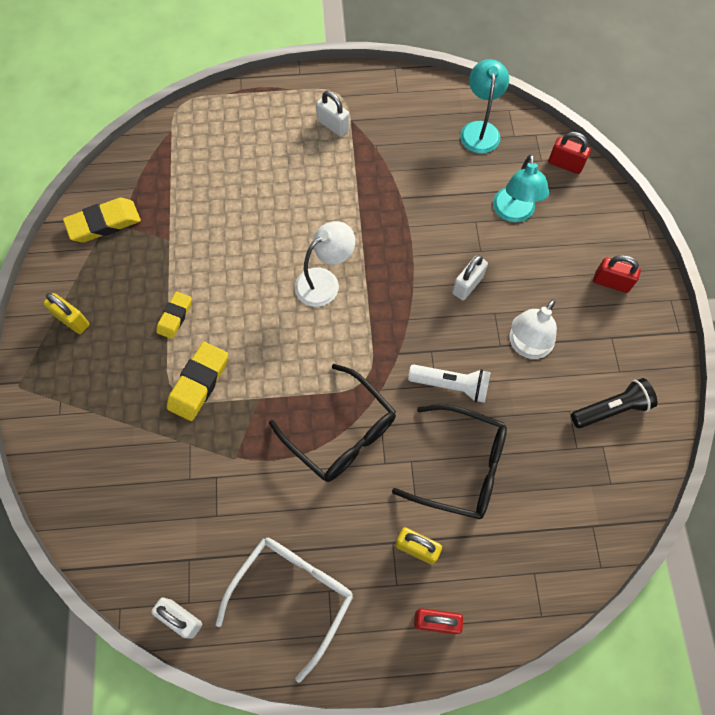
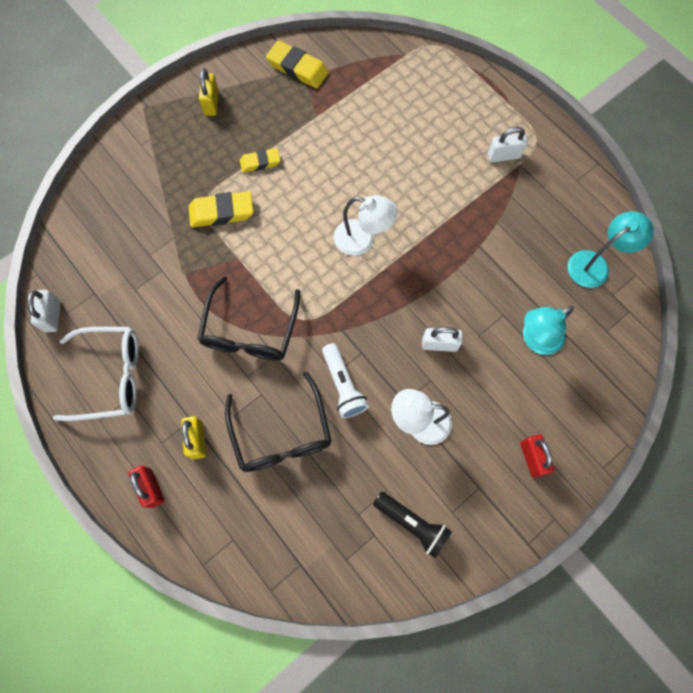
camera: 55 degrees right, 5 degrees up
white padlock [316,91,349,137] -> white padlock turned 75 degrees clockwise [488,127,528,163]
red padlock [548,132,591,174] -> none

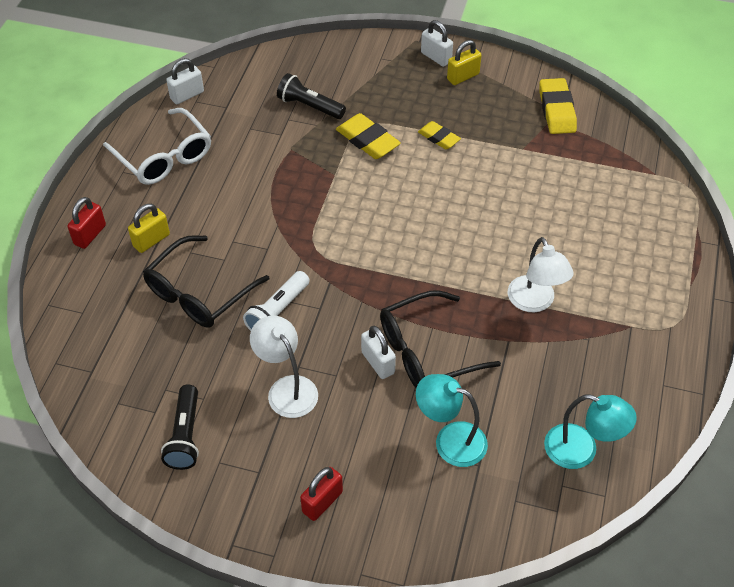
camera: 55 degrees right, 20 degrees down
black glasses [197,276,300,360] -> black glasses moved to [380,290,501,388]
white lamp [334,195,398,256] -> white lamp moved to [508,237,574,312]
white padlock [488,127,528,163] -> white padlock moved to [421,20,453,67]
none -> black flashlight [277,73,346,119]

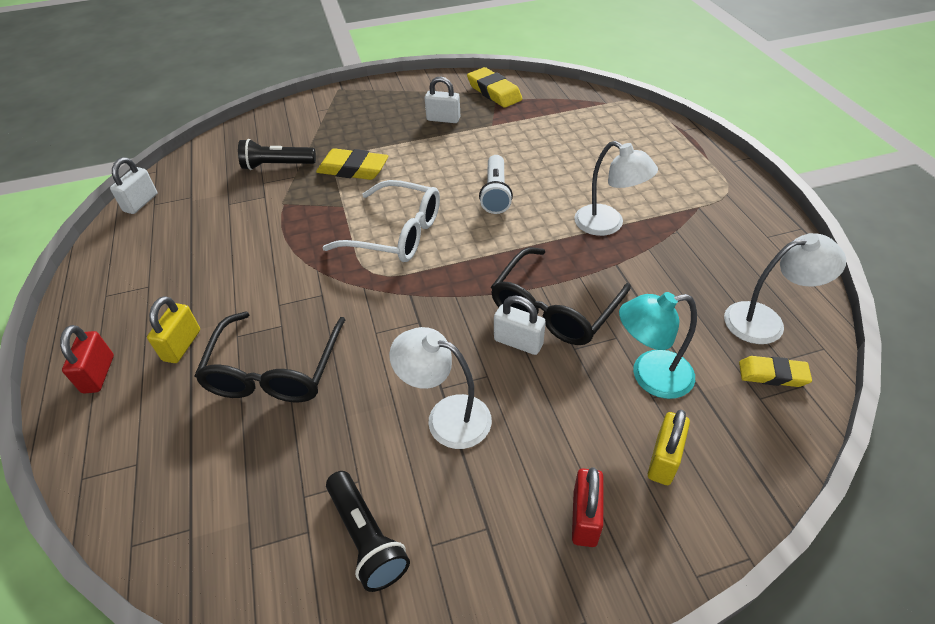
camera: 30 degrees left, 5 degrees down
white glasses [103,108,211,185] -> white glasses moved to [322,180,440,262]
white flashlight [243,271,310,331] -> white flashlight moved to [479,155,513,214]
yellow eraser [418,121,461,149] -> yellow eraser moved to [739,356,812,387]
white padlock [421,20,453,67] -> white padlock moved to [425,76,460,123]
yellow padlock [447,40,482,85] -> yellow padlock moved to [648,410,690,485]
turquoise lamp [544,394,637,469] -> white lamp [724,233,846,344]

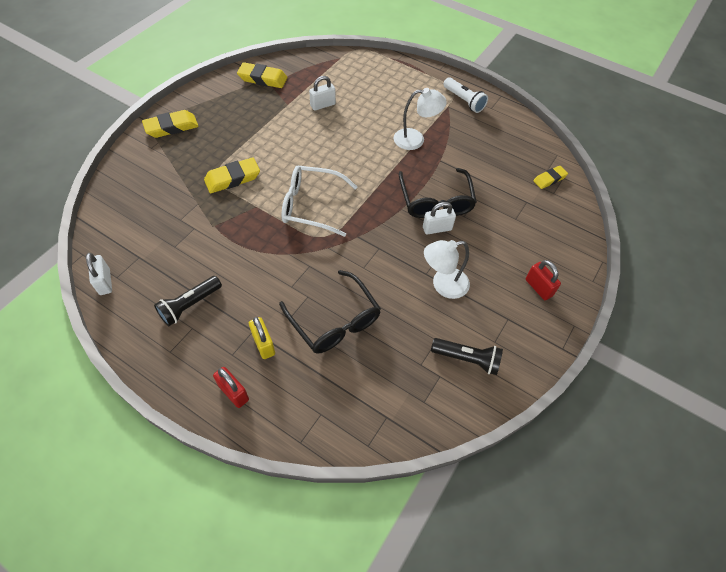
camera: 45 degrees left, 10 degrees up
black flashlight [238,139,316,170] -> black flashlight moved to [154,276,222,326]
white glasses [322,180,440,262] -> white glasses turned 150 degrees counterclockwise [281,165,357,237]
white padlock [425,76,460,123] -> white padlock moved to [309,76,336,111]
white flashlight [479,155,513,214] -> white flashlight moved to [443,77,488,113]
turquoise lamp [619,292,697,399] -> none
yellow padlock [648,410,690,485] -> none
white lamp [724,233,846,344] -> none
none -> yellow eraser [142,110,199,138]

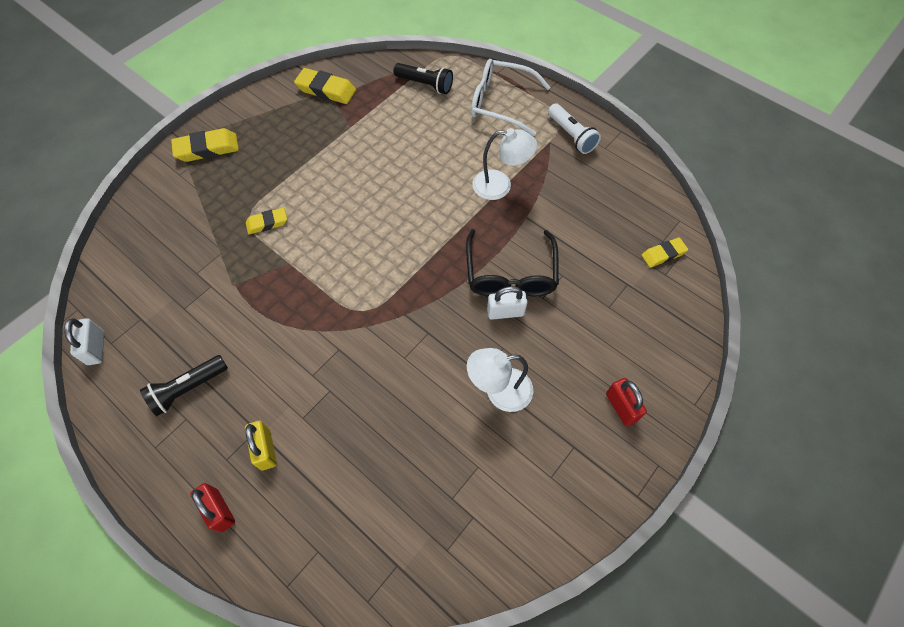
camera: 10 degrees right, 5 degrees up
yellow eraser [204,157,260,193] -> yellow eraser [246,208,287,235], size x0.63
black glasses [279,270,381,354] -> none
white glasses [281,165,357,237] -> white glasses moved to [471,59,550,136]
white padlock [309,76,336,111] -> none
black flashlight [431,338,503,375] -> black flashlight moved to [393,63,453,94]

